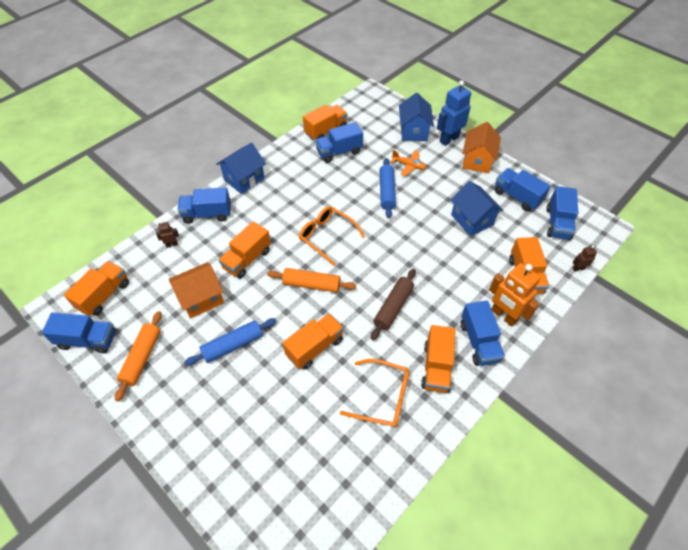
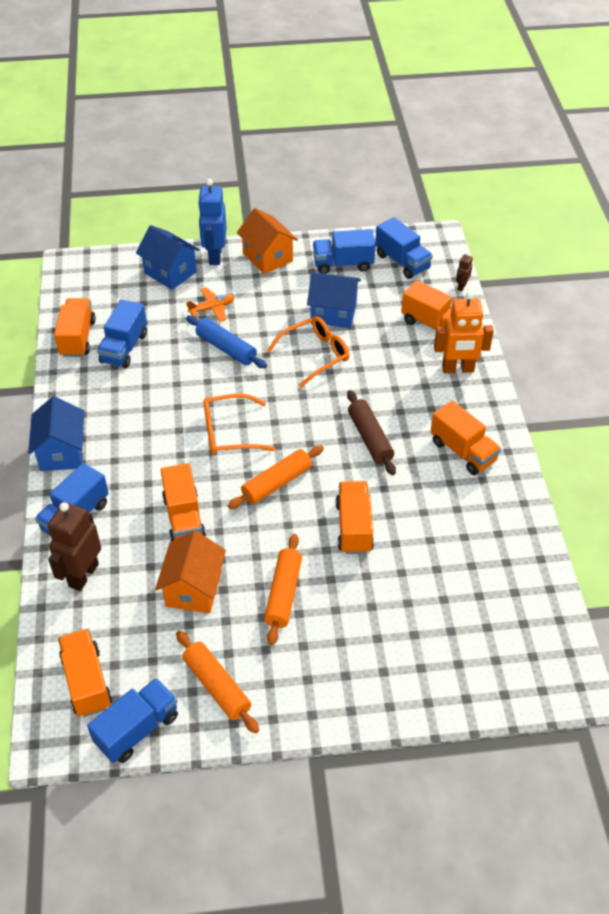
camera: 50 degrees left, 5 degrees down
brown robot [156,221,179,248] -> brown robot [47,502,101,591], size x2.17
blue rolling pin [184,318,276,366] -> orange rolling pin [264,534,302,645]
orange glasses [340,359,409,427] -> orange glasses moved to [267,316,349,388]
blue truck [461,300,505,366] -> none

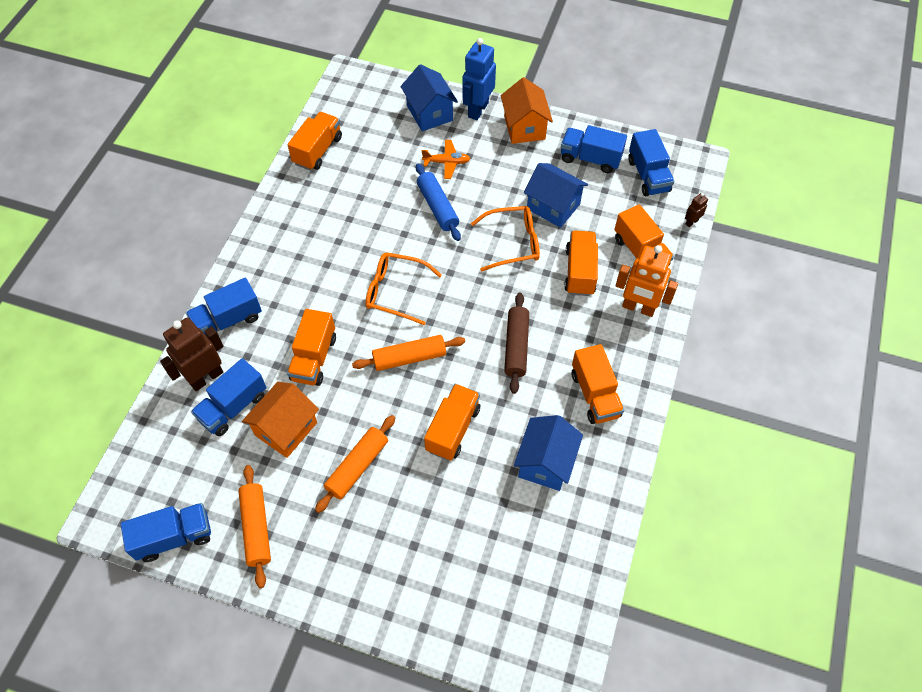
camera: 25 degrees right, 10 degrees up
blue house [28,396,84,471] -> blue house moved to [514,415,583,491]
orange truck [58,628,112,717] -> orange truck moved to [564,230,598,296]
blue truck [97,300,147,368] -> blue truck moved to [191,358,266,436]

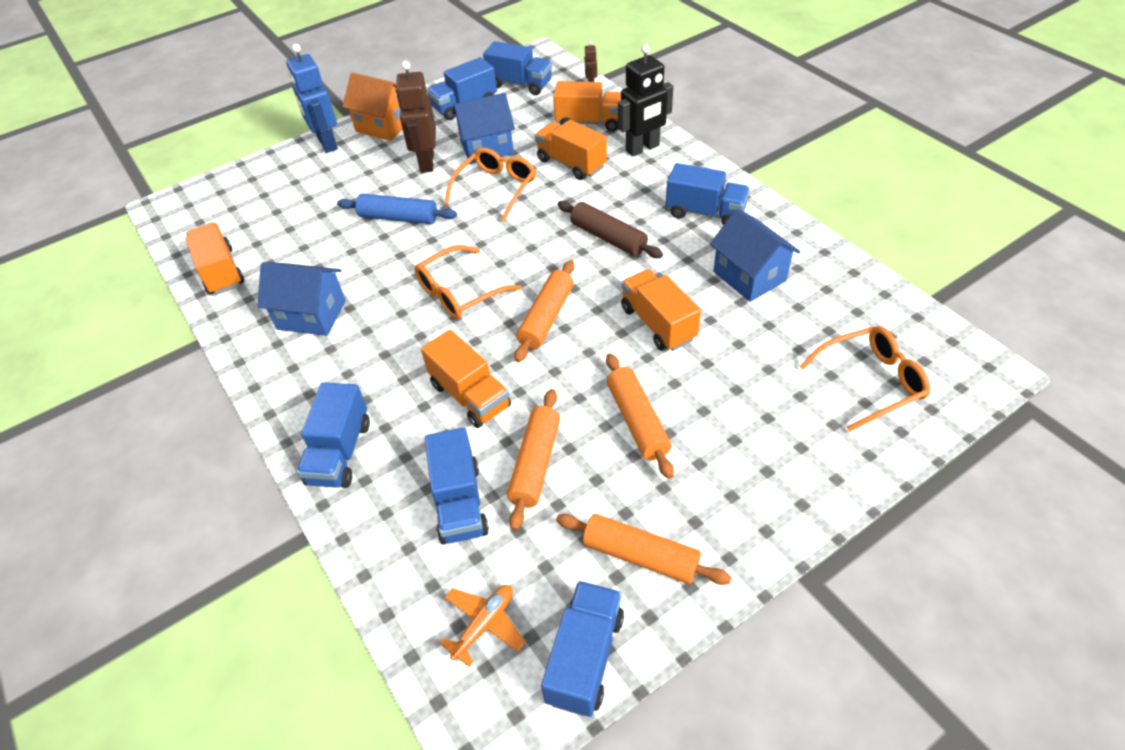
camera: 50 degrees left, 10 degrees down
brown robot [160,318,223,391] -> brown robot moved to [395,61,436,173]
orange house [242,382,319,458] -> orange rolling pin [507,389,560,531]
blue house [401,64,458,131] -> blue house moved to [257,262,346,336]
orange plane [422,140,470,179] -> orange plane moved to [439,585,526,667]
orange truck [572,344,624,424] -> blue truck [666,163,750,225]
orange robot [615,245,678,317] -> black robot [618,44,673,157]
none -> orange glasses [799,326,930,432]

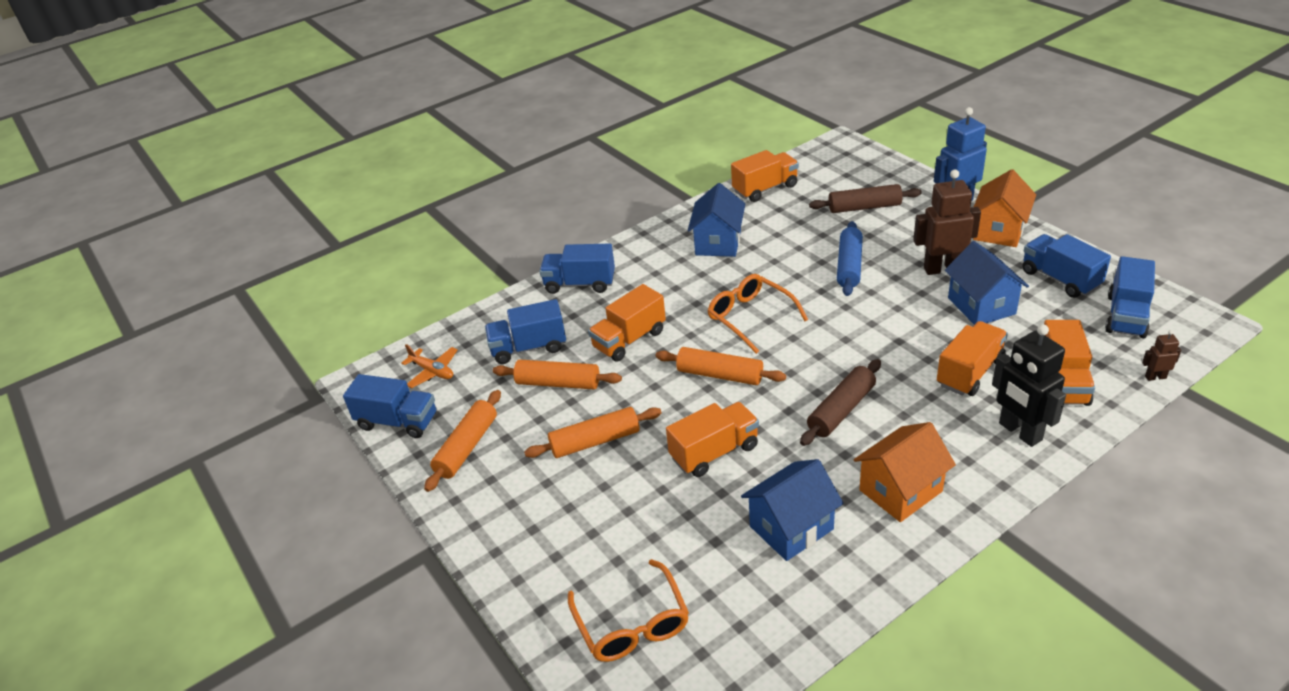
camera: 90 degrees right, 10 degrees down
orange glasses [444,148,536,222] -> none
blue truck [666,163,750,225] -> orange house [853,422,956,522]
none -> brown rolling pin [809,184,922,213]

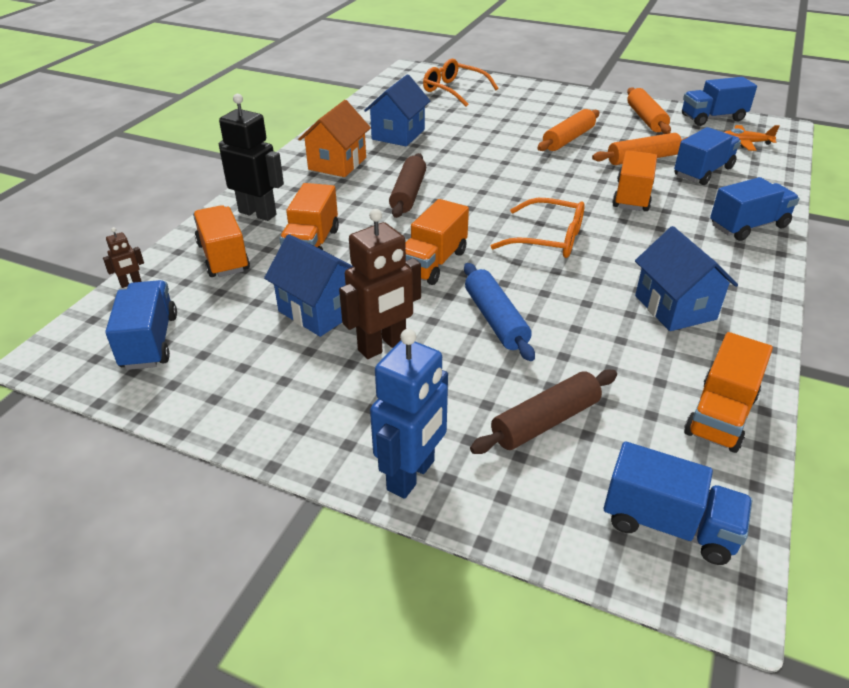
camera: 145 degrees right, 0 degrees up
orange rolling pin [655,347,786,385] -> none
orange truck [666,402,759,477] -> orange truck moved to [405,199,469,285]
orange house [973,169,1036,247] -> none
blue truck [1023,234,1111,298] -> blue truck moved to [604,441,752,565]

